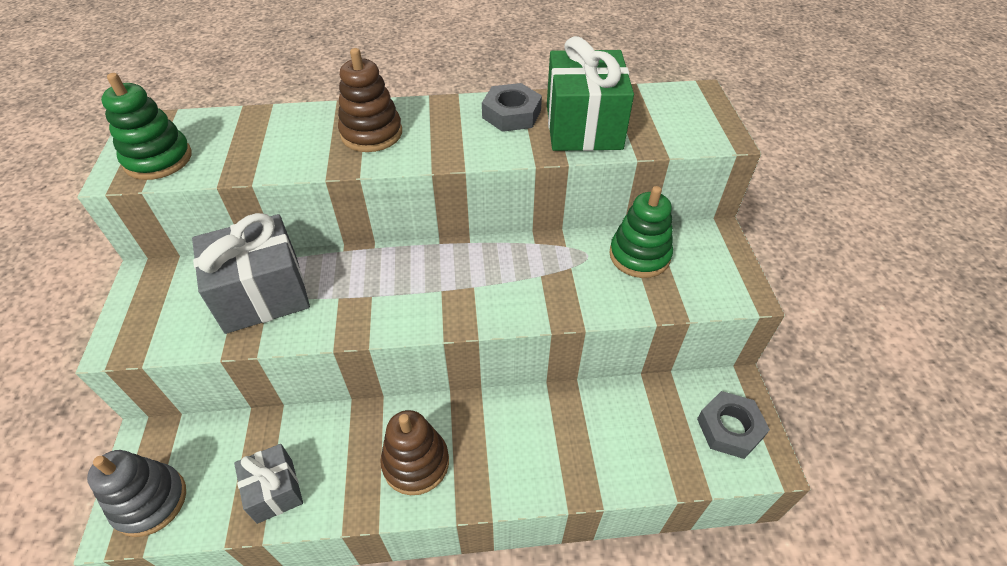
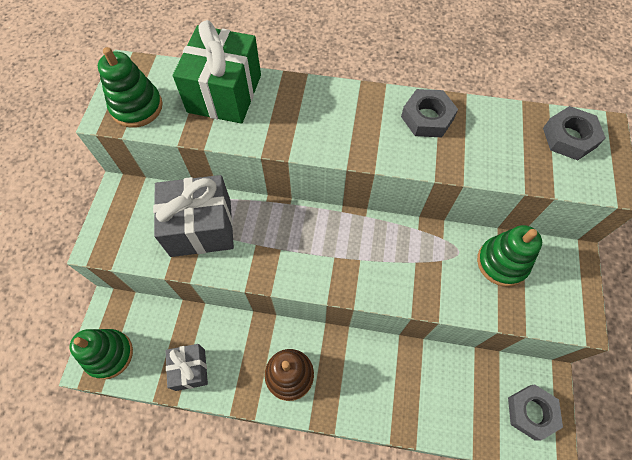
camera: 15 degrees right, 15 degrees up
grey stacking toy [87,450,186,537] -> green stacking toy [70,329,133,380]
brown stacking toy [338,48,402,152] -> none
green gift [547,36,634,151] -> green gift moved to [173,20,261,124]
none -> grey nut [543,106,606,161]

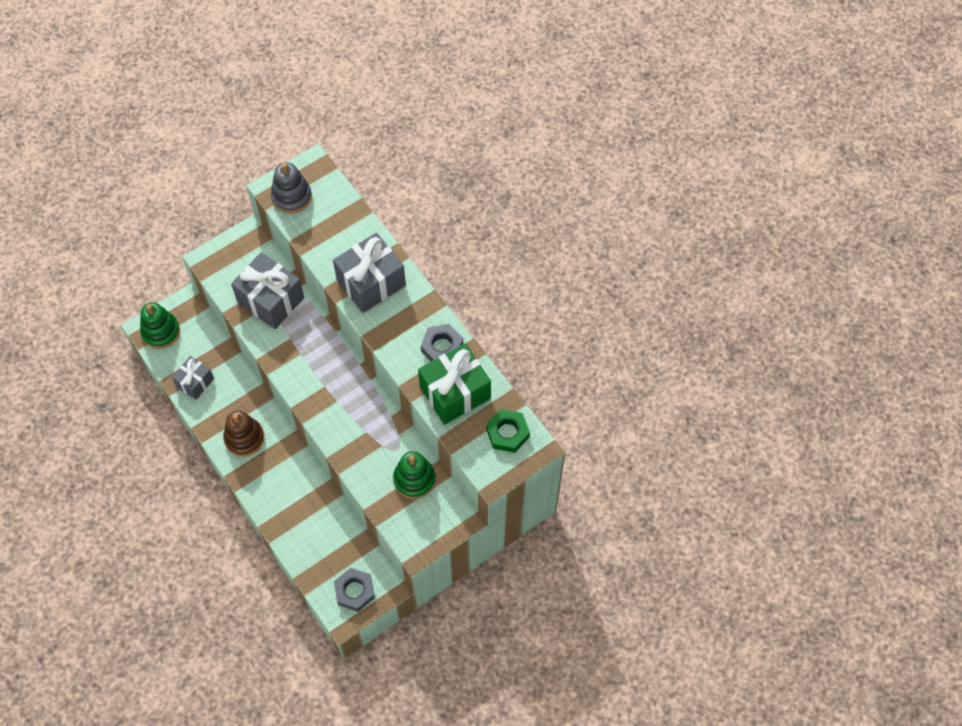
camera: 45 degrees right, 0 degrees up
green stacking toy [98,47,163,128] -> grey stacking toy [271,162,312,214]
green gift [173,20,261,124] -> green gift moved to [418,343,491,425]
grey nut [543,106,606,161] -> green nut [486,409,530,453]
none -> grey gift [333,233,406,313]

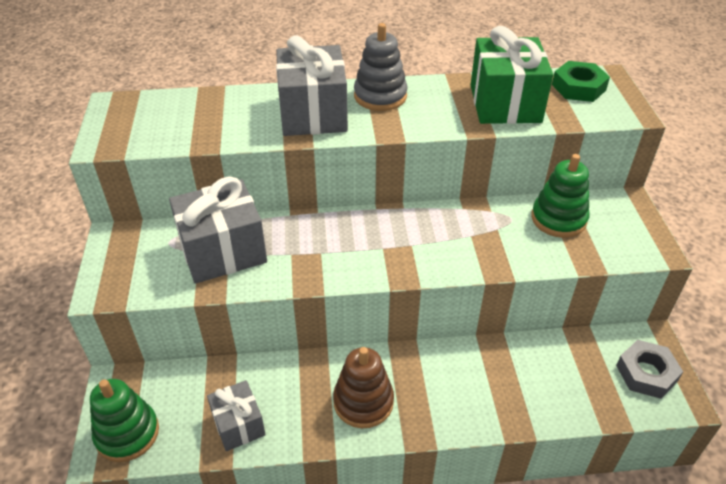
camera: 60 degrees left, 20 degrees down
grey stacking toy [271,162,312,214] -> grey stacking toy moved to [354,23,408,111]
grey nut [421,324,463,362] -> none

